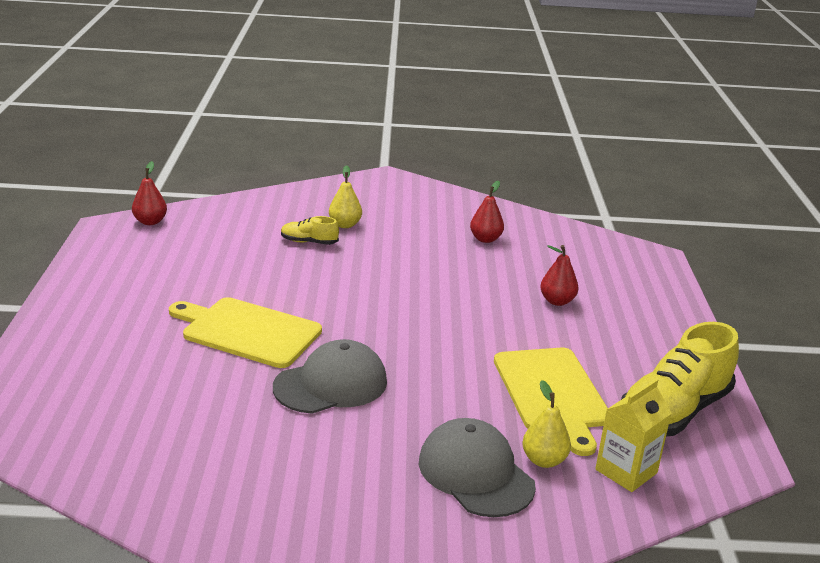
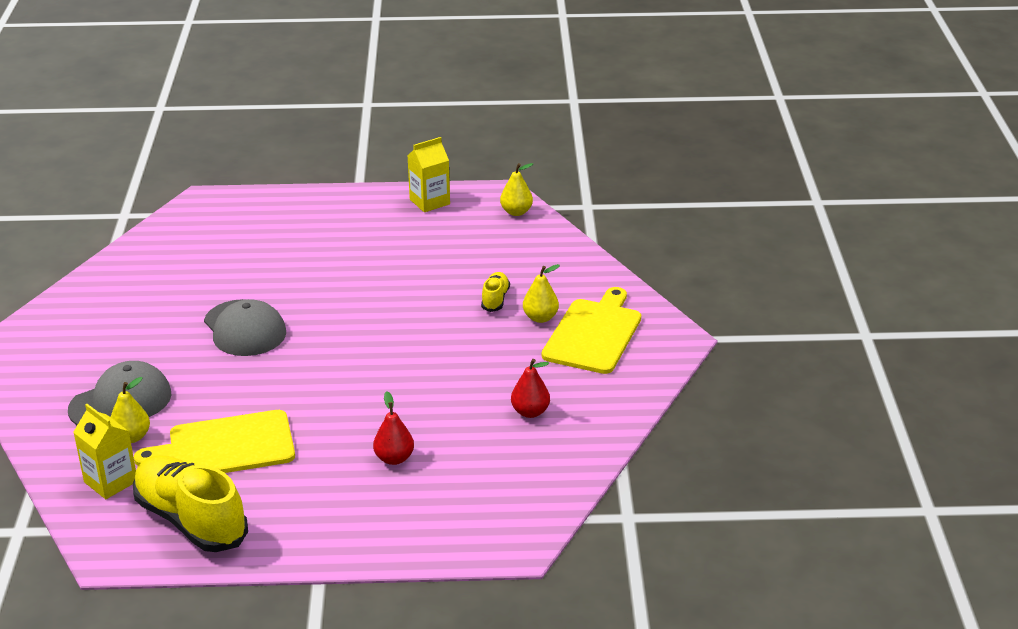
camera: 90 degrees right, 5 degrees up
red pear [132,161,167,225] -> yellow pear [500,163,533,216]
yellow cutting board [169,297,322,368] -> yellow cutting board moved to [542,287,641,374]
none -> yellow carton [407,137,450,212]

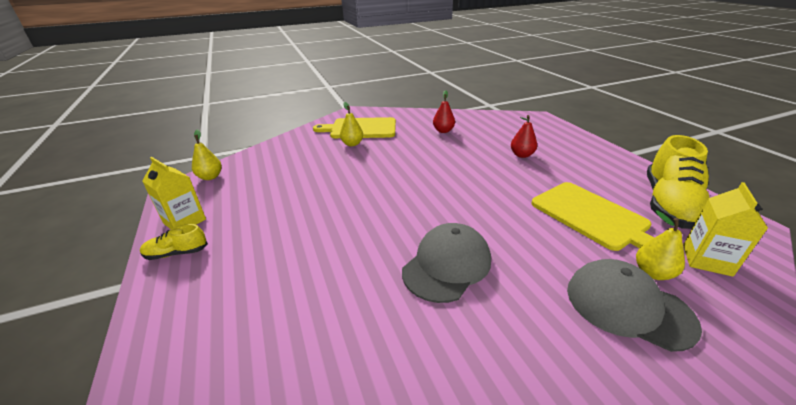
camera: 110 degrees left, 0 degrees up
yellow shoe [481,272,510,312] -> yellow shoe moved to [140,224,208,260]

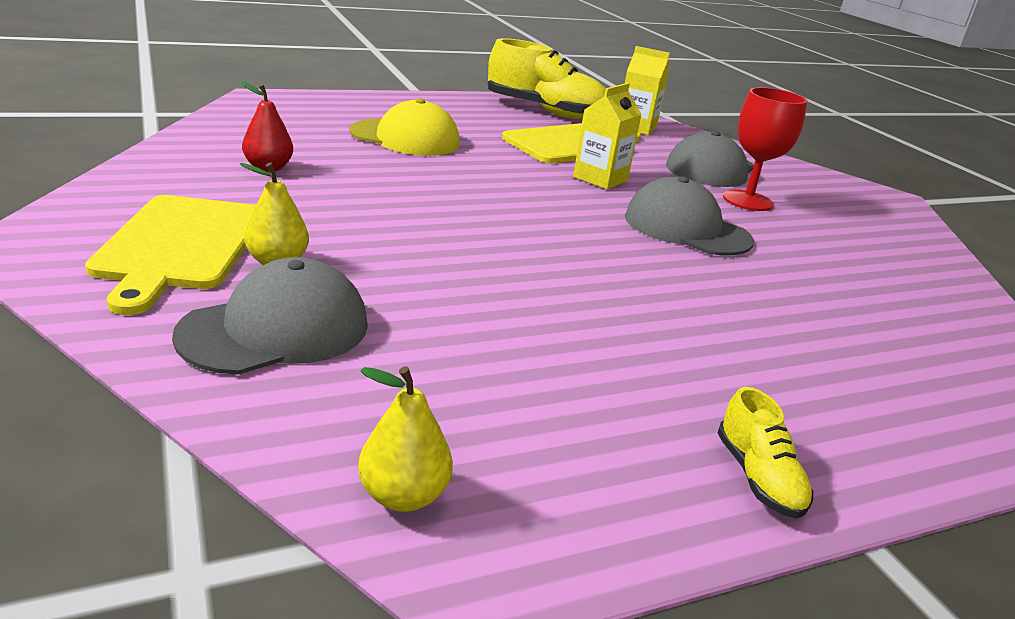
camera: 95 degrees left, 5 degrees down
yellow carton [142,157,206,229] -> yellow carton moved to [573,83,642,190]
red pear [511,115,537,158] -> yellow cap [349,98,460,156]
yellow pear [636,211,685,280] -> none
none -> grey cap [172,257,368,375]
none -> red goblet [723,87,807,211]

